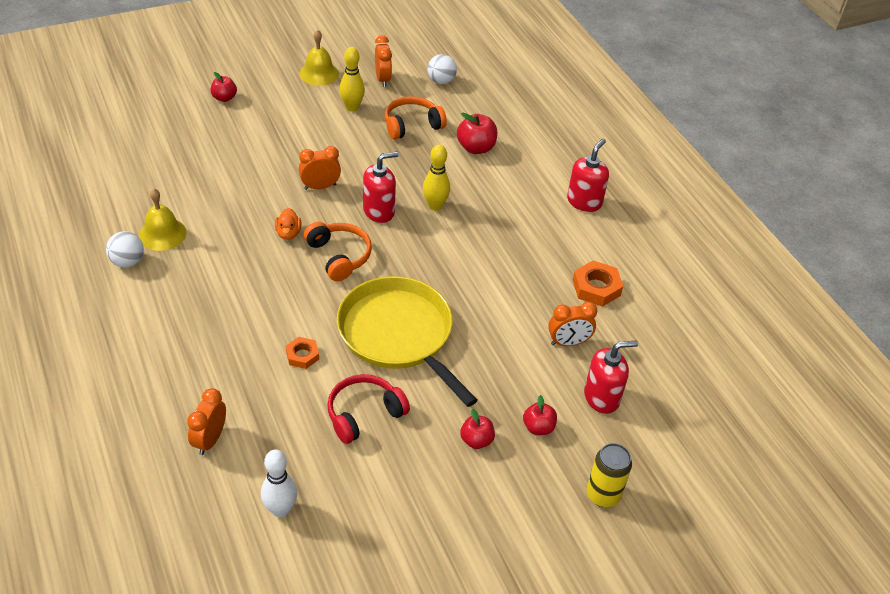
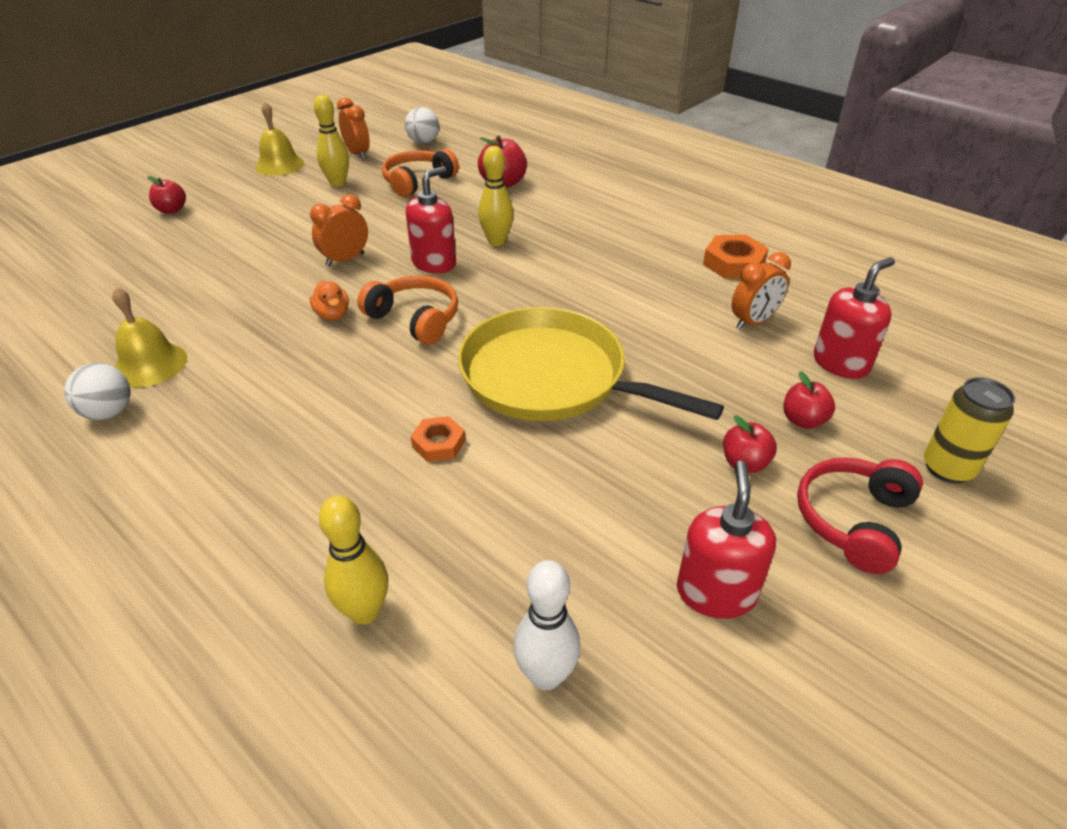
camera: 20 degrees left, 5 degrees down
orange clock [187,388,226,455] -> yellow bowling pin [319,495,388,624]
red headphones [327,374,410,444] -> red headphones moved to [797,457,923,574]
red soap dispenser [567,138,609,212] -> red soap dispenser moved to [677,461,776,619]

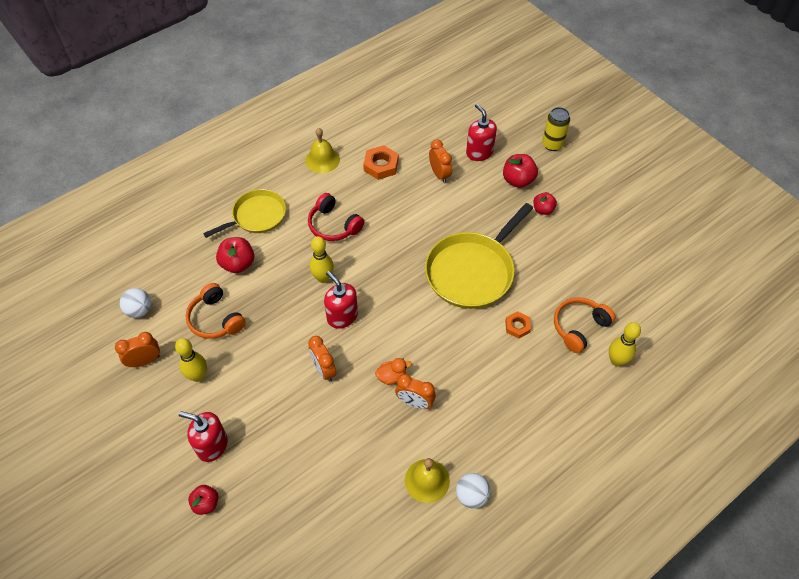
camera: 80 degrees left, 15 degrees up
yellow bell [255,102,304,176] -> yellow bell moved to [305,128,340,173]
orange headphones [357,276,458,345] -> orange headphones moved to [554,297,616,353]
white bowling pin [513,560,580,690] -> none
red soap dispenser [677,461,776,619] -> red soap dispenser moved to [179,411,228,462]
red apple [783,371,835,429] -> red apple [503,154,538,188], size x1.53
red headphones [797,457,923,574] -> red headphones moved to [308,193,364,241]
none -> yellow pan [203,189,286,238]
none -> orange clock [395,374,436,409]

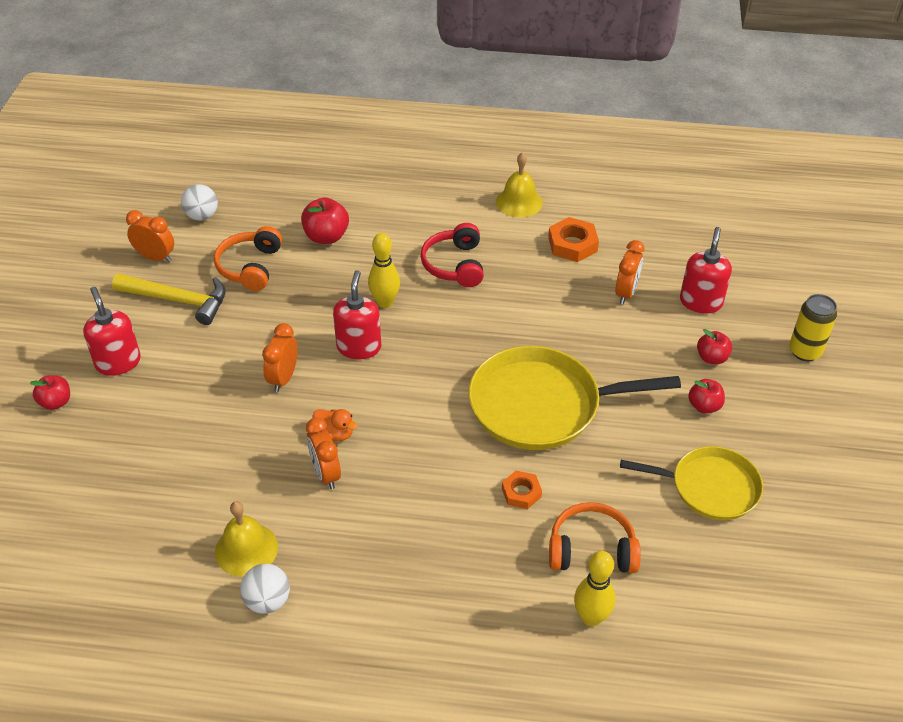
camera: 45 degrees right, 10 degrees down
yellow bowling pin [175,338,207,382] -> yellow hammer [112,273,225,325]
yellow pan [203,189,286,238] -> yellow pan moved to [620,446,763,520]
red apple [503,154,538,188] -> red apple [697,329,732,364], size x0.65

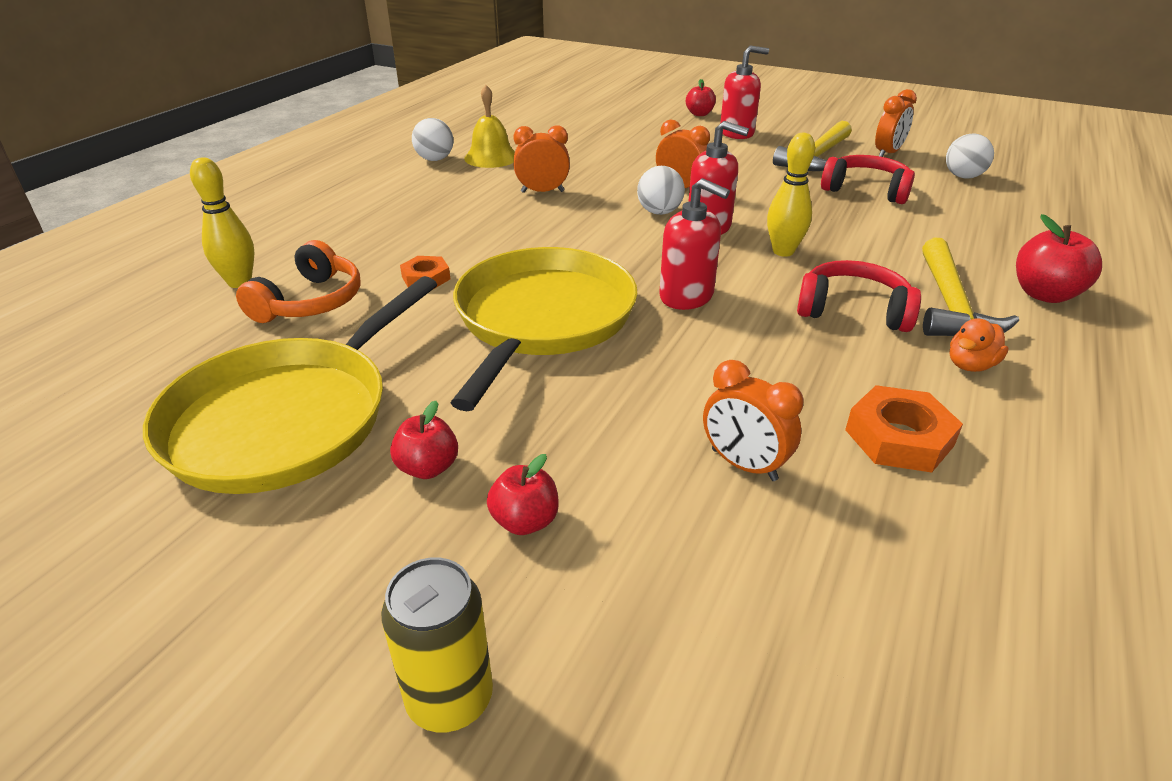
camera: 110 degrees right, 10 degrees down
orange headphones [214,226,282,291] -> red headphones [821,155,915,204]
red apple [301,197,349,244] -> red apple moved to [1016,214,1102,303]
orange duck [312,409,358,441] -> orange duck moved to [949,318,1008,372]
yellow bell [496,152,543,218] -> none
yellow pan [620,446,763,520] -> yellow pan [143,276,437,494], size x1.58
red soap dispenser [680,227,732,313] -> red soap dispenser moved to [659,178,730,310]
none -> white ball [637,166,685,215]
none -> yellow hammer [922,237,1019,336]

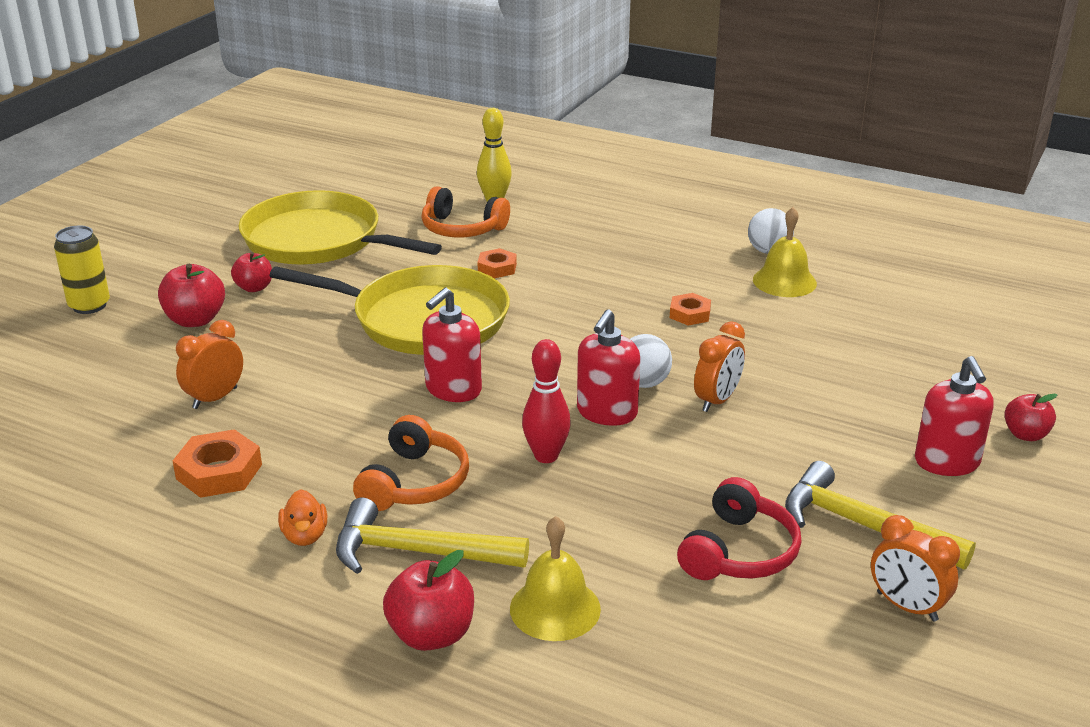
camera: 90 degrees right, 5 degrees down
red apple [487,454,559,535] -> red apple [158,264,225,327], size x1.53
orange clock [513,126,570,193] -> orange nut [670,293,711,325]
yellow bowling pin [767,133,815,257] -> red bowling pin [522,339,571,463]
red headphones [797,260,921,332] -> orange headphones [353,415,469,511]
white ball [946,134,994,179] -> none
orange duck [949,318,1008,372] -> orange duck turned 150 degrees counterclockwise [278,489,327,546]
none -> yellow bell [510,516,601,641]

